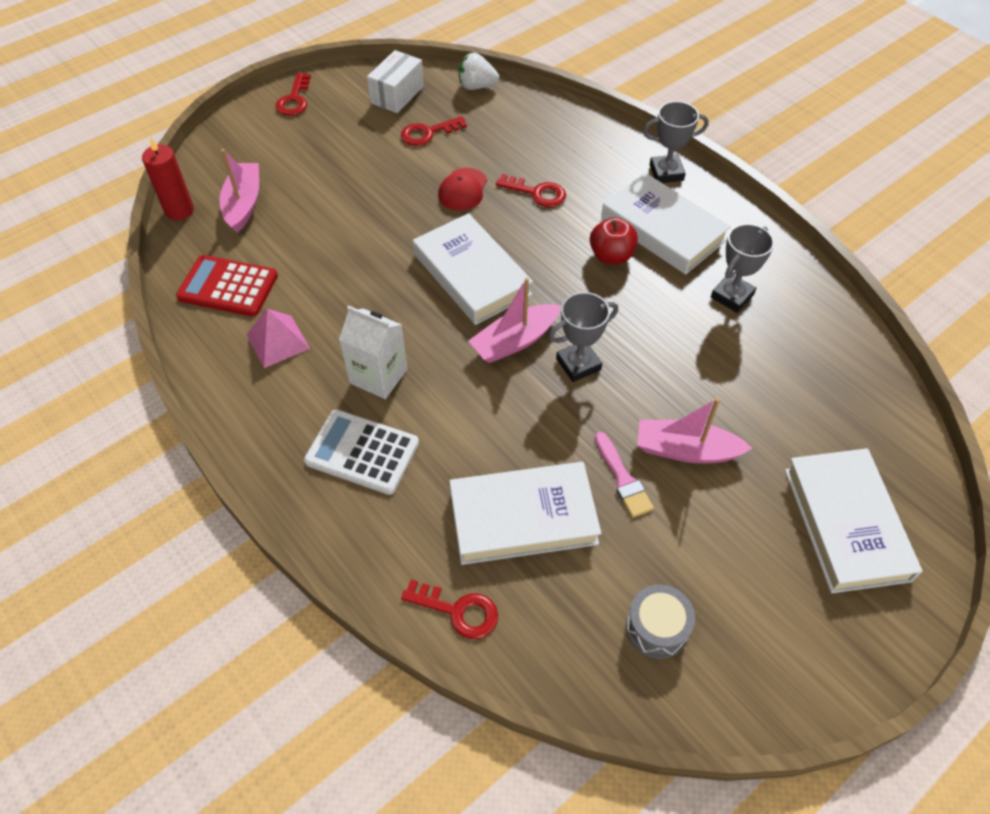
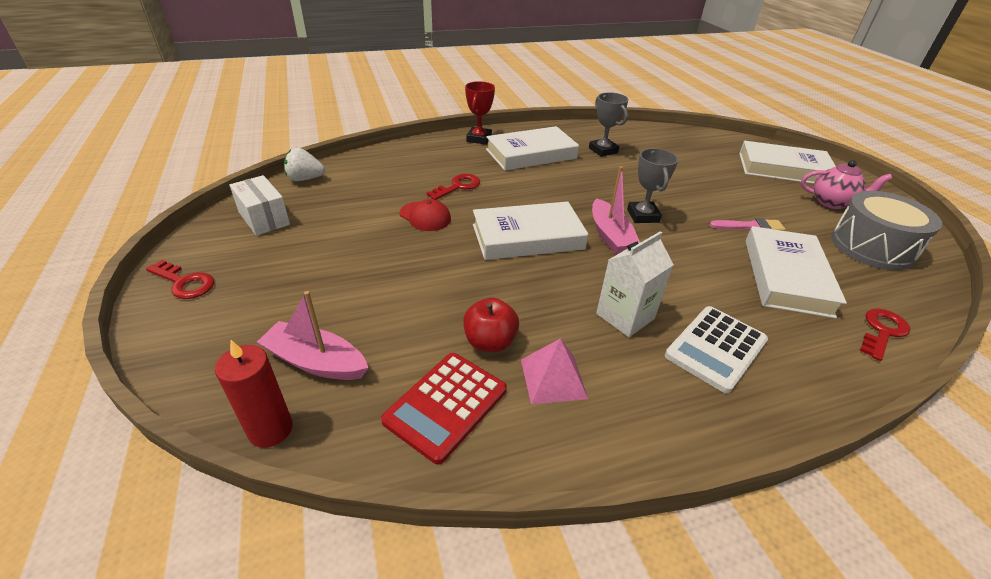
camera: 70 degrees left, 15 degrees down
red key [401,116,467,146] -> none
white strawberry [459,53,499,90] -> white strawberry turned 60 degrees clockwise [284,148,325,181]
red apple [590,217,638,264] -> red apple moved to [463,298,519,352]
grey drum [626,584,695,659] -> grey drum [831,191,942,270], size x1.77
pink boat [637,398,752,464] -> none
grey trophy [643,101,709,183] -> red trophy [465,81,495,145]
none -> pink teapot [801,160,893,209]

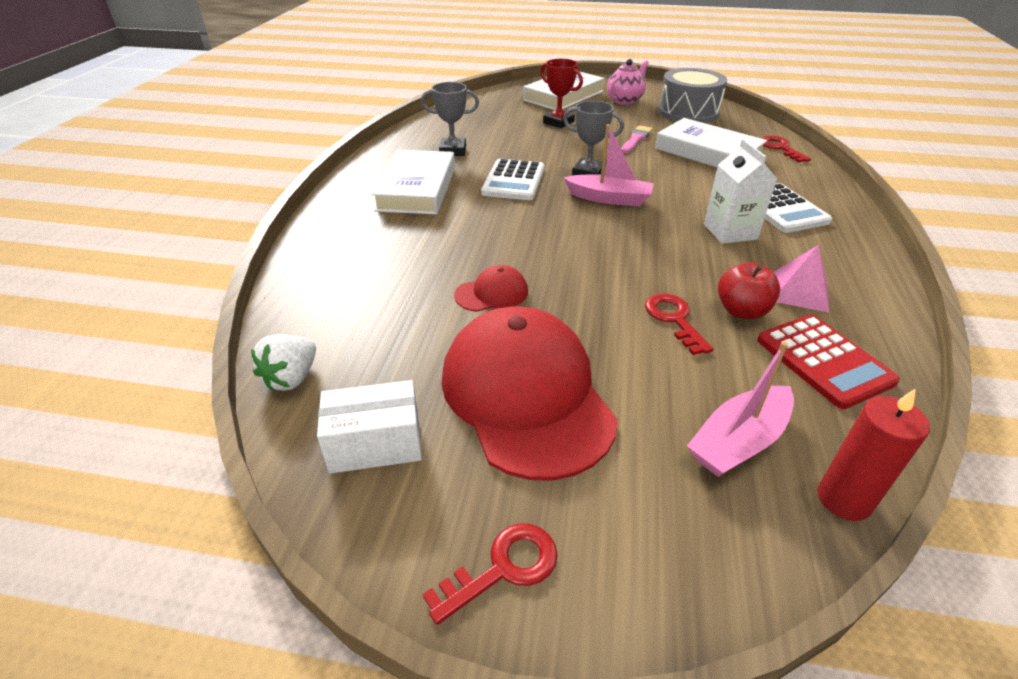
camera: 60 degrees left, 0 degrees up
red key [427,174,480,200] -> red key moved to [645,293,714,355]
red trophy [465,81,495,145] -> red trophy moved to [540,59,583,128]
white book [473,201,589,260] -> none
none -> red cap [442,306,618,481]
none -> white calculator [481,159,545,200]

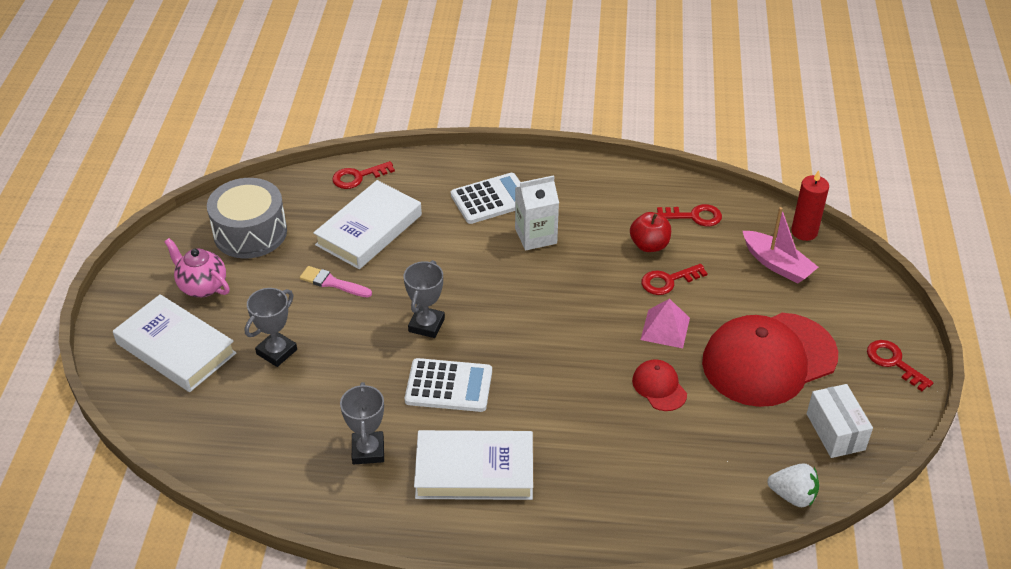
camera: 95 degrees left, 5 degrees up
red trophy [540,59,583,128] -> grey trophy [245,288,297,367]
pink boat [563,124,654,206] -> none
red calculator [757,315,900,409] -> red key [657,204,722,226]
pink pyramid [773,245,829,313] -> pink pyramid moved to [640,299,690,348]

